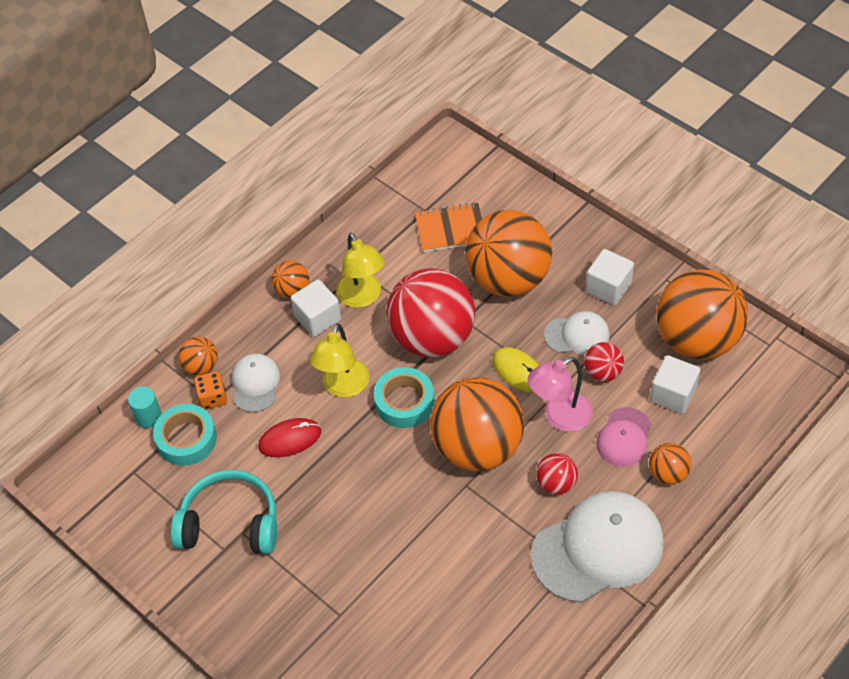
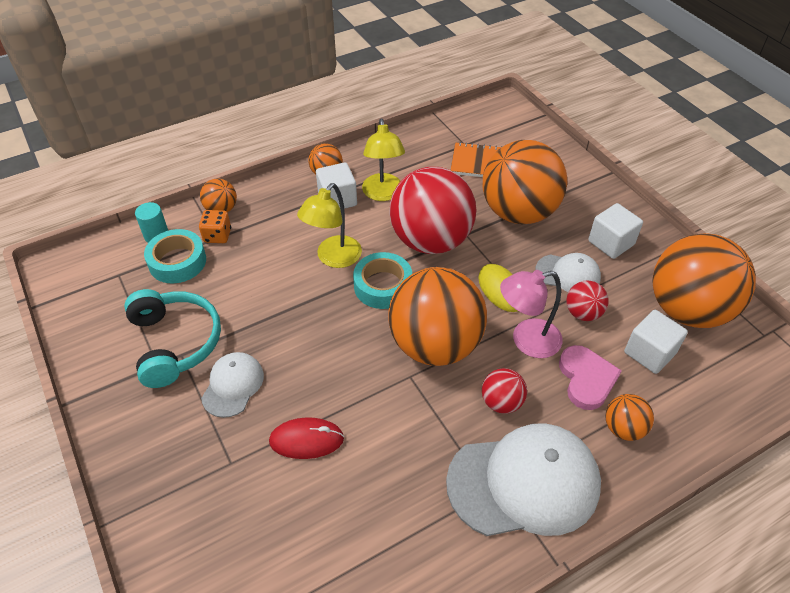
camera: 15 degrees right, 5 degrees down
turquoise headphones [171,470,277,554] -> turquoise headphones turned 45 degrees clockwise [124,289,221,388]
white cap [232,354,280,412] -> white cap moved to [201,352,264,418]
red mouse [258,418,321,457] -> red mouse moved to [269,417,344,459]
pink cap [596,407,651,467] -> pink heart [559,345,622,410]

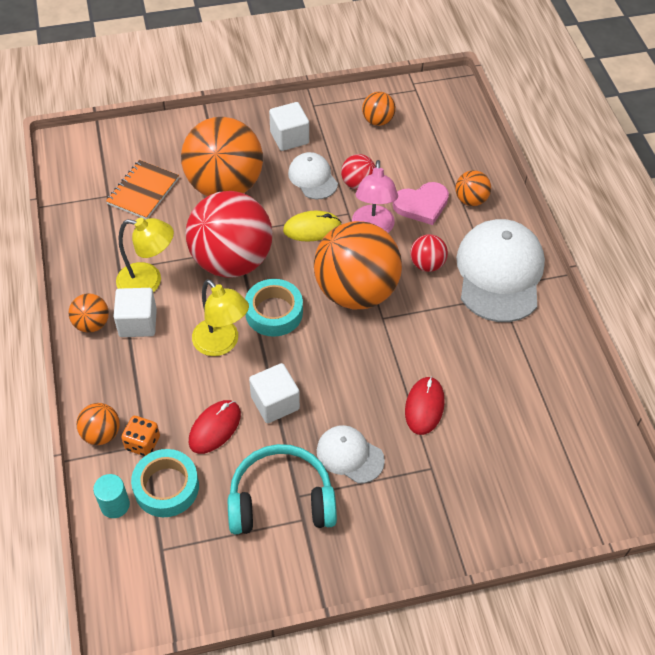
camera: 75 degrees left, 5 degrees up
white cap [536,253,601,292] -> white cap turned 60 degrees counterclockwise [288,152,338,199]
pink heart [559,345,622,410] -> pink heart turned 150 degrees clockwise [393,182,449,225]
white cube [624,310,688,374] -> white cube moved to [249,363,300,423]
orange ball [652,233,756,328] -> orange ball [362,92,396,126], size x0.44
none -> red mouse [189,400,241,454]

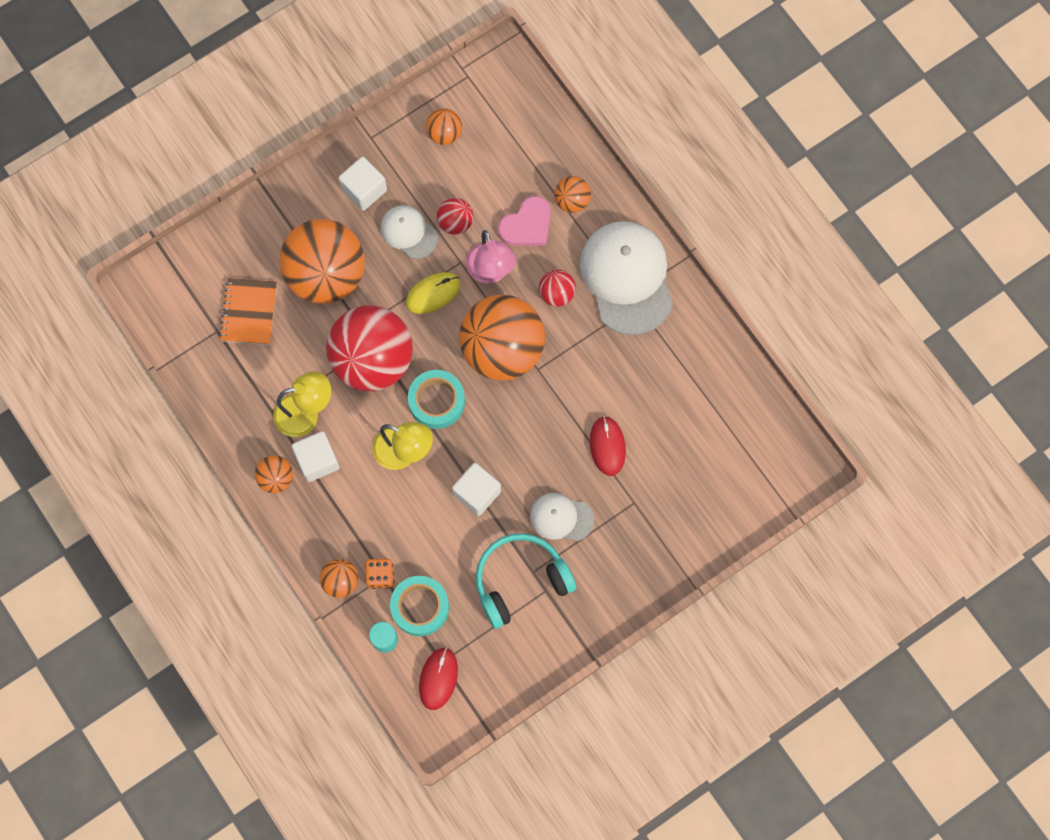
camera: 20 degrees left, 20 degrees up
red mouse [189,400,241,454] -> red mouse moved to [419,647,458,710]

